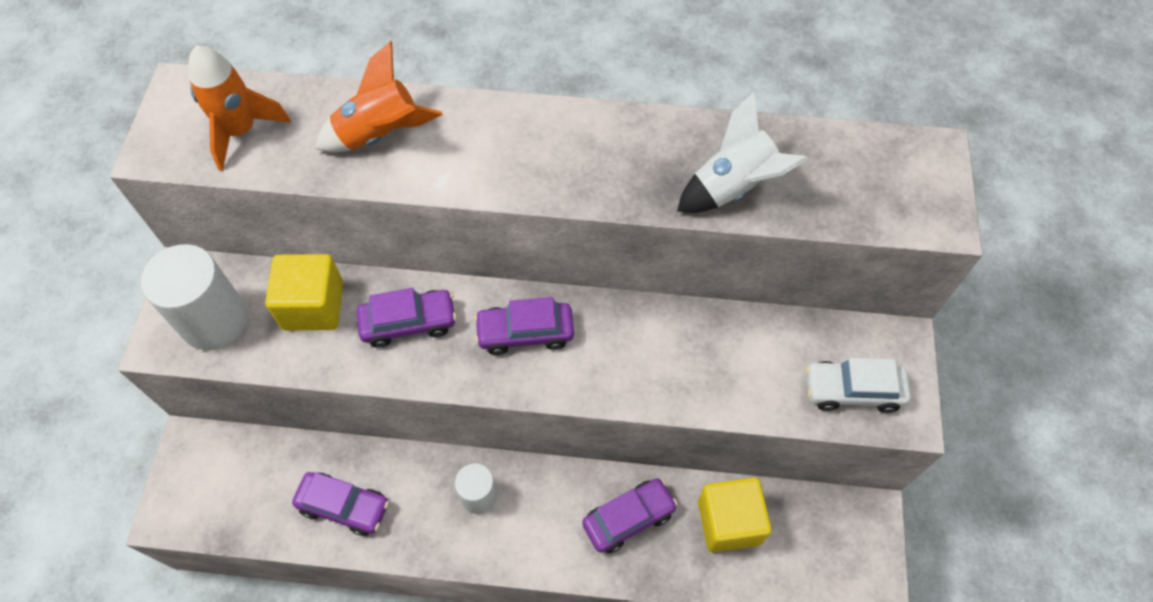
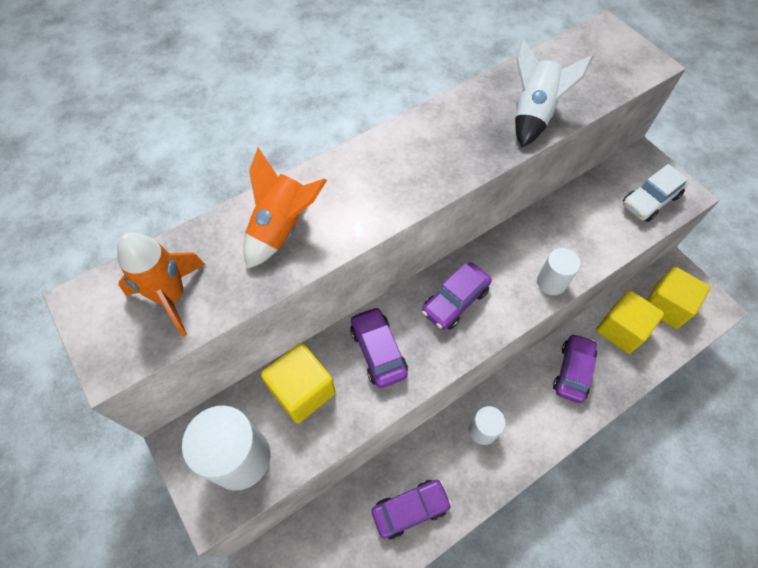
camera: 40 degrees left, 0 degrees up
purple car [356,288,457,348] -> purple car turned 60 degrees counterclockwise [350,306,408,388]
none -> white cylinder [537,248,581,295]
none -> yellow cube [647,267,711,329]

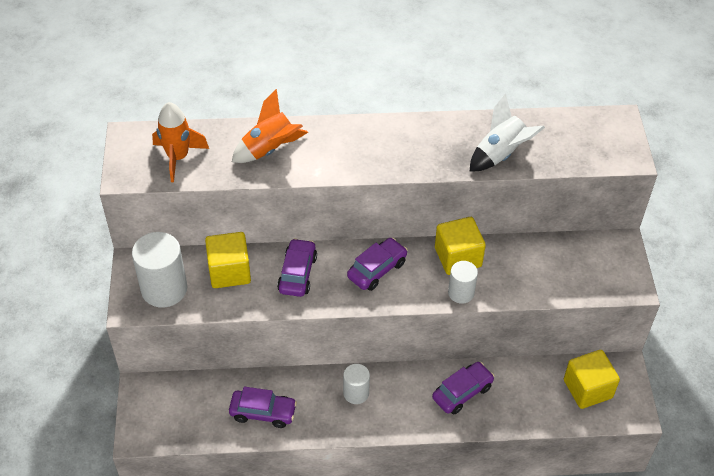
camera: 30 degrees right, 10 degrees down
purple car [422,263,492,330] -> purple car turned 150 degrees clockwise [347,238,408,291]
yellow cube [596,290,664,354] -> yellow cube moved to [435,217,486,275]
white car [623,164,688,222] -> none

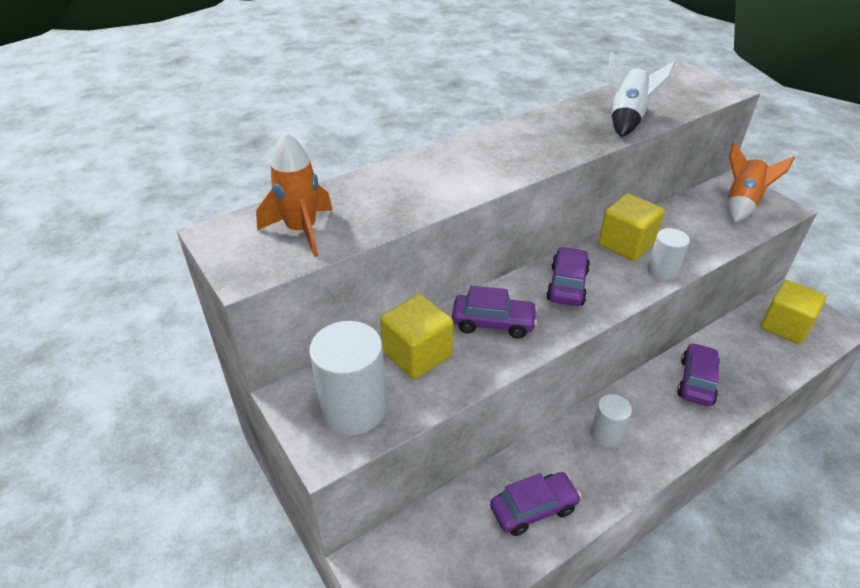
camera: 30 degrees left, 10 degrees down
orange rocket [232,89,308,163] -> orange rocket moved to [728,142,795,222]
purple car [277,238,317,297] -> purple car turned 120 degrees clockwise [452,286,538,339]

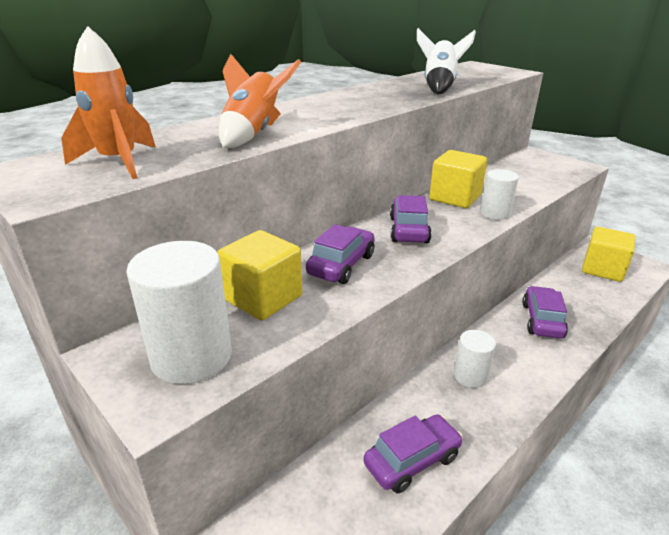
camera: 10 degrees left, 10 degrees down
purple car [452,286,538,339] -> purple car turned 60 degrees counterclockwise [306,224,375,284]
orange rocket [728,142,795,222] -> orange rocket moved to [219,54,301,148]

